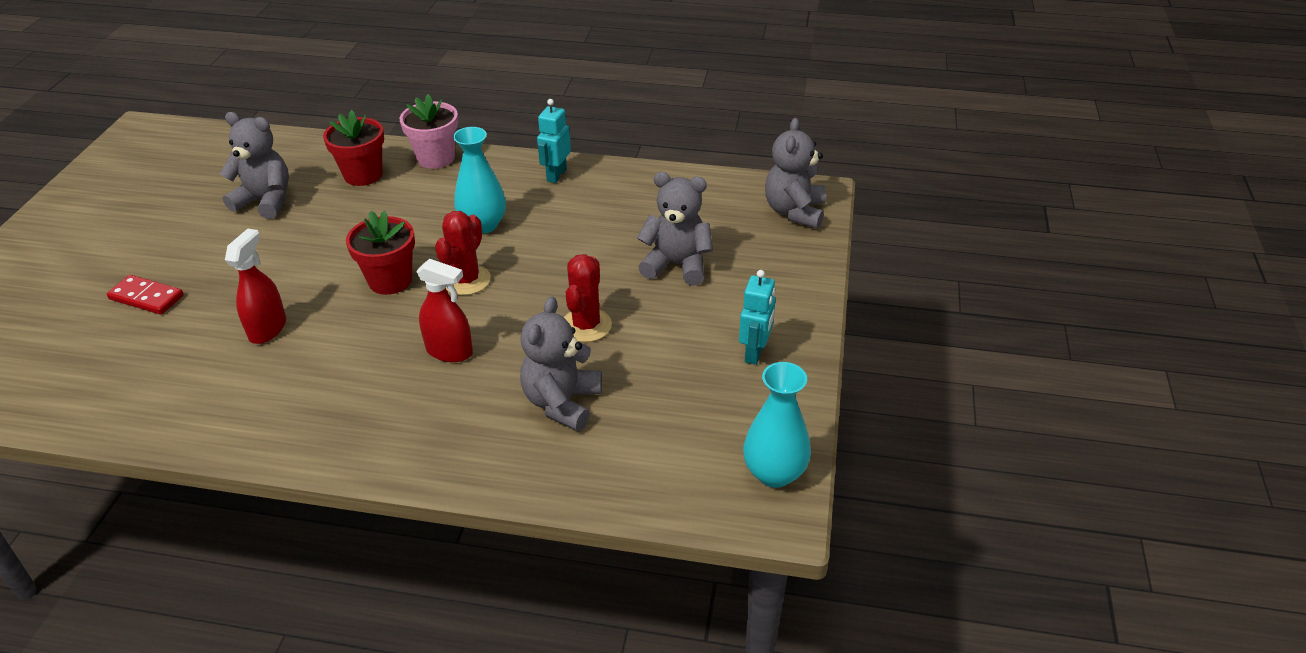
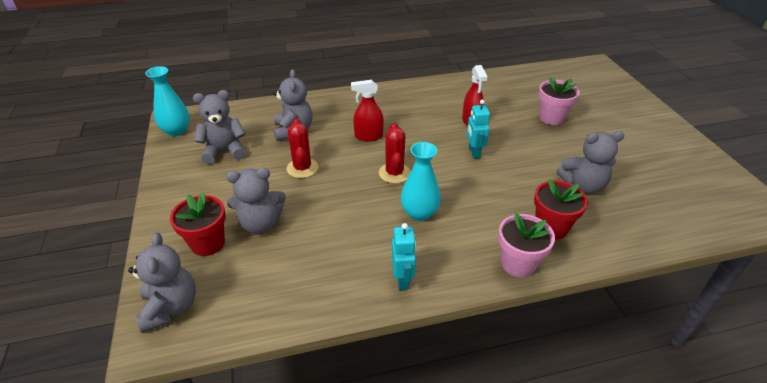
camera: 155 degrees right, 0 degrees up
red domino [107,275,184,315] -> pink flower pot [539,77,580,125]
red flower pot [346,211,415,295] -> red flower pot moved to [170,192,226,256]
turquoise robot [739,270,776,365] -> turquoise robot moved to [467,100,490,159]
none -> grey teddy bear [193,90,246,164]

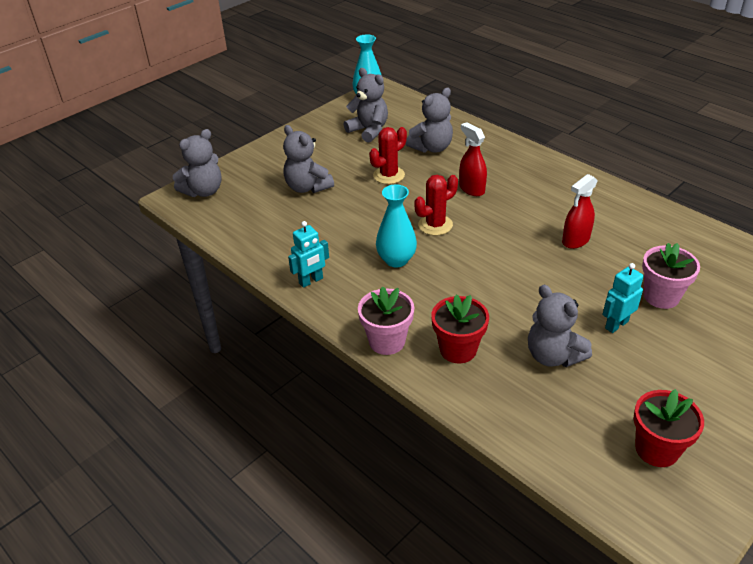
camera: 60 degrees right, 0 degrees up
red flower pot [170,192,226,256] -> red flower pot moved to [634,389,704,467]
turquoise robot [467,100,490,159] -> turquoise robot moved to [603,263,644,333]

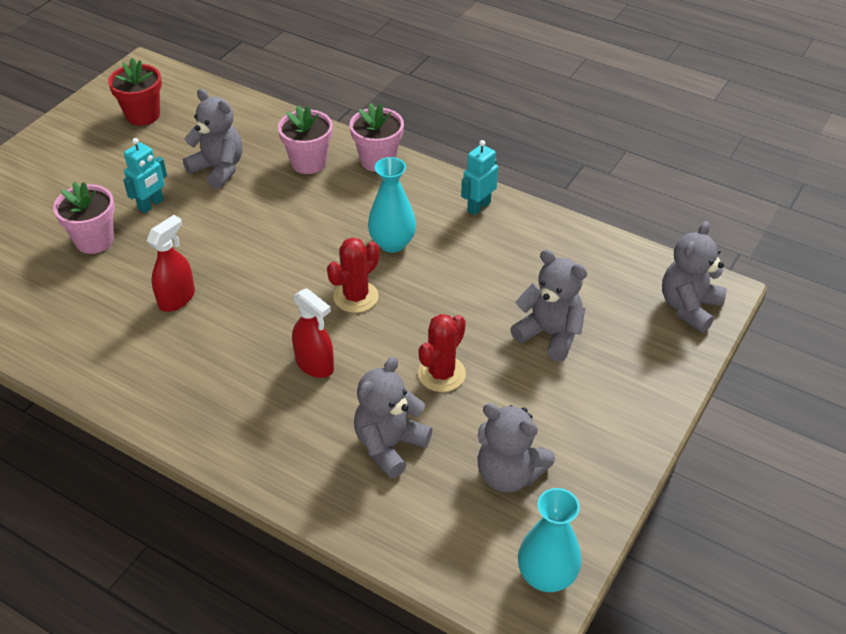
camera: 165 degrees right, 5 degrees up
red flower pot [432,295,489,363] -> pink flower pot [278,106,333,174]

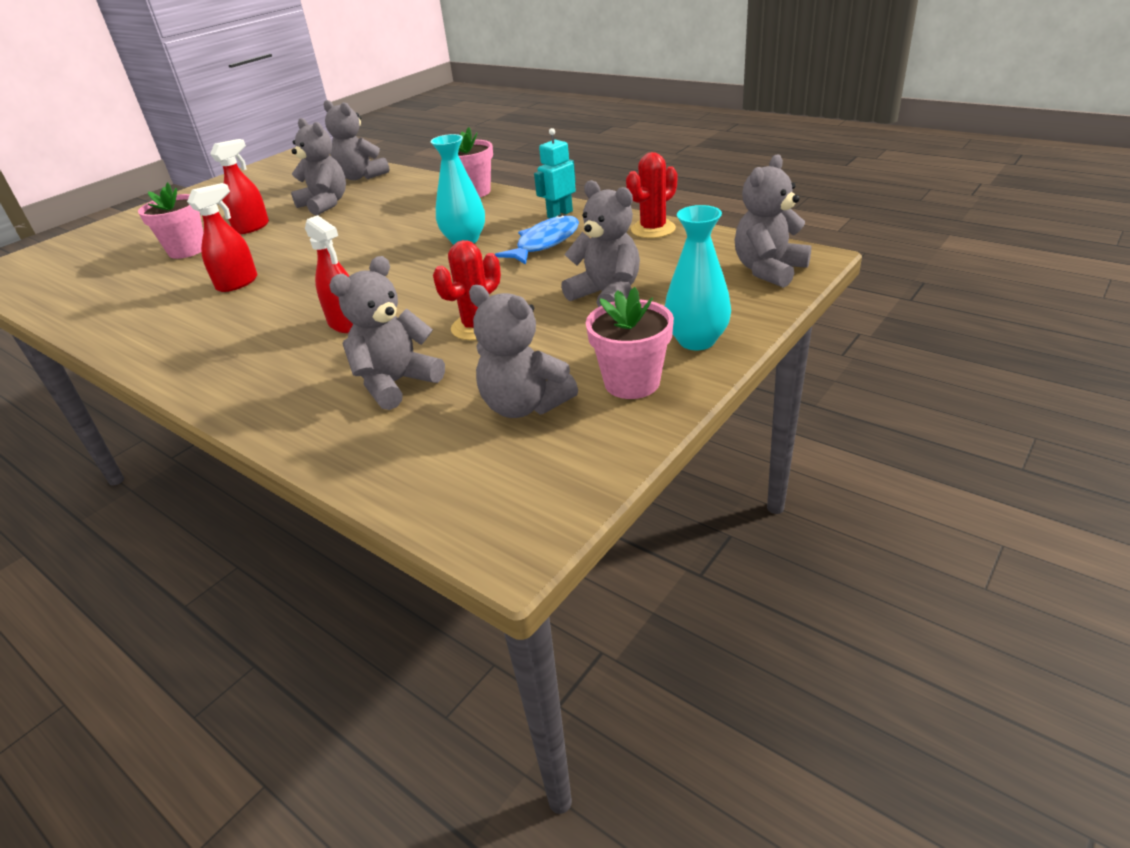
camera: 10 degrees right, 10 degrees down
red flower pot [108,58,162,126] -> none
turquoise robot [123,138,167,213] -> red spray bottle [210,139,269,234]
pink flower pot [278,106,333,174] -> pink flower pot moved to [586,287,674,399]
red cactus [327,237,380,313] -> red cactus moved to [626,152,677,238]
turquoise vase [518,488,582,592] -> turquoise vase moved to [665,205,731,350]
none -> grey teddy bear [324,100,390,180]
none -> blue fish [494,215,579,265]

